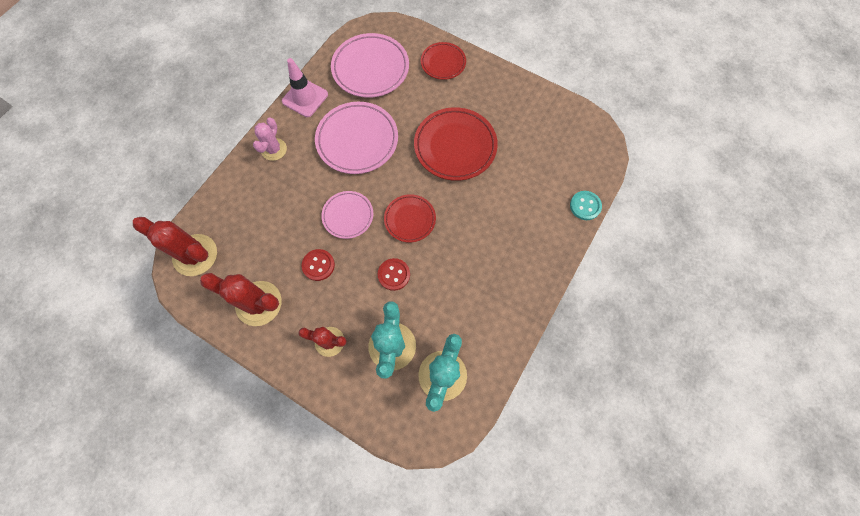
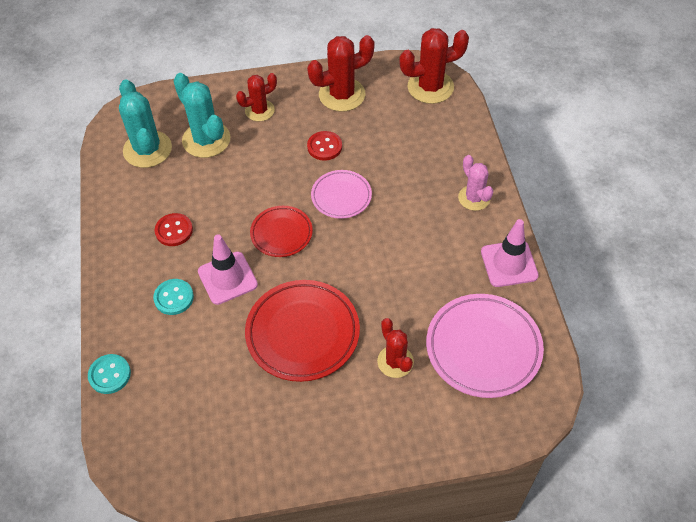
camera: 140 degrees right, 15 degrees down
pink plate [315,102,398,174] -> none
red button [378,258,410,291] -> red button moved to [155,213,193,246]
red plate [421,42,466,80] -> none
none -> turquoise button [153,279,194,315]
none -> pink traffic cone [198,234,258,305]
none -> red cactus [377,318,414,378]

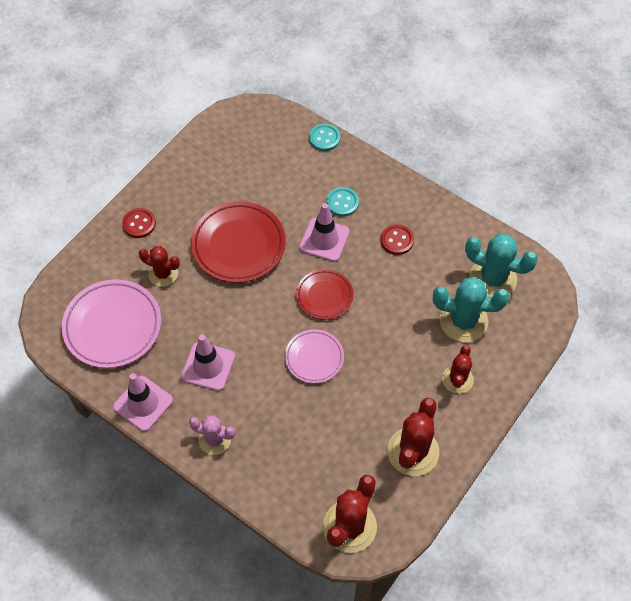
camera: 135 degrees right, 5 degrees up
red button [307,131,342,161] -> red button moved to [122,208,156,238]
none -> pink traffic cone [181,334,235,391]

